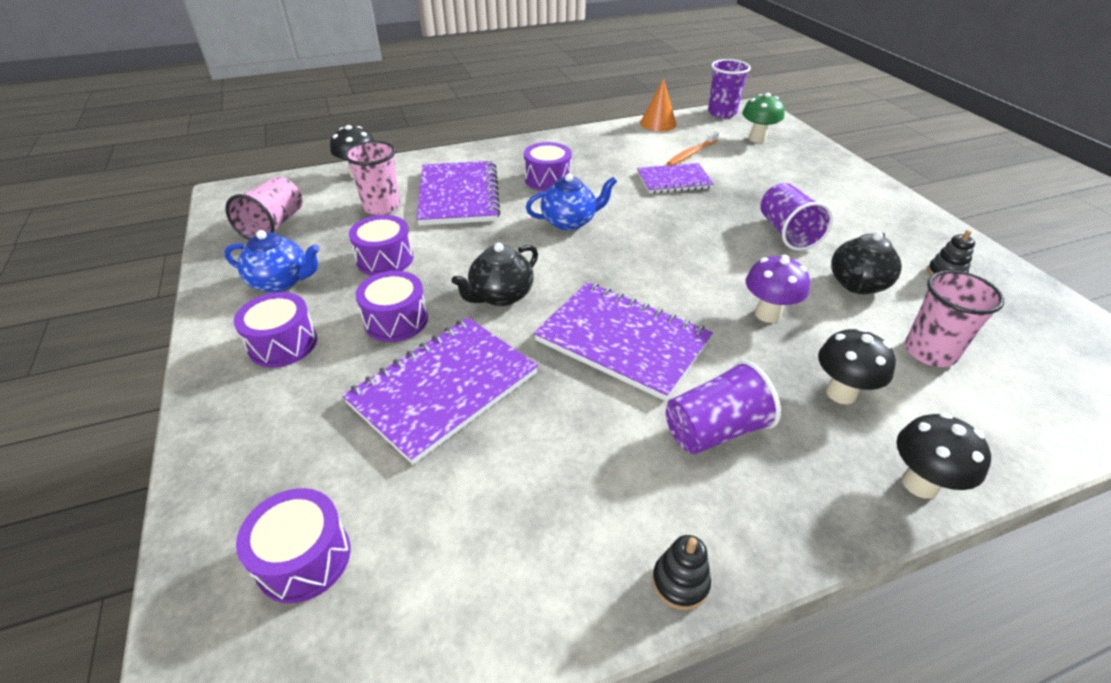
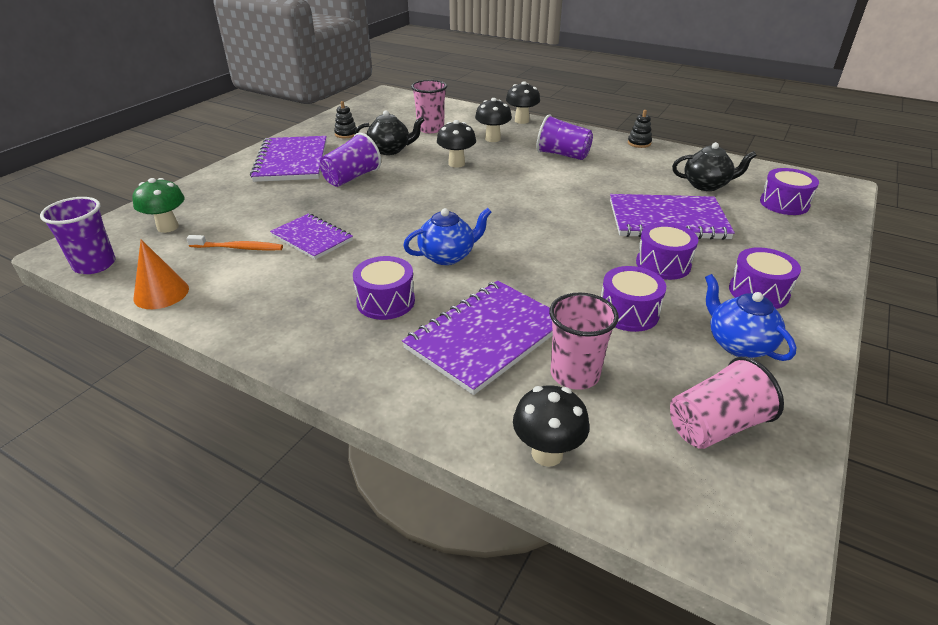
camera: 130 degrees left, 5 degrees down
black teapot [452,243,538,306] -> black teapot moved to [672,142,757,191]
blue teapot [526,173,617,231] -> blue teapot turned 120 degrees clockwise [403,208,491,265]
purple notebook [534,282,713,401] -> purple notebook moved to [250,136,327,182]
purple mushroom [746,255,810,323] -> black mushroom [437,120,476,168]

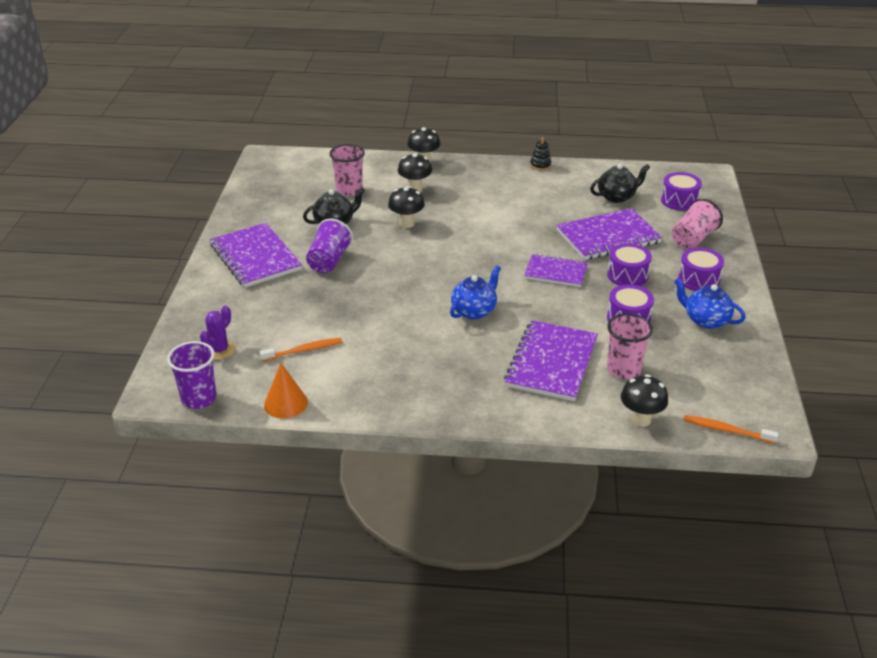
camera: 25 degrees left, 0 degrees up
green mushroom [132,178,185,233] -> purple cactus [200,305,235,360]
purple notebook [270,213,353,259] -> purple notebook moved to [524,254,588,287]
black stacking toy [334,101,357,138] -> none
purple drum [353,256,415,320] -> none
purple cup [536,114,593,160] -> none
pink cup [670,357,784,449] -> pink cup moved to [672,199,723,249]
none -> orange toothbrush [684,415,778,443]

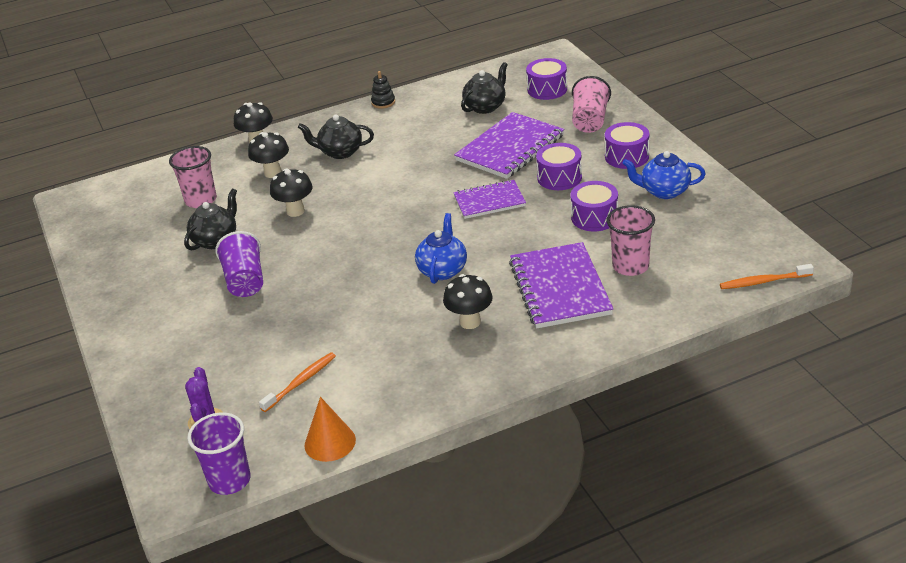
camera: 25 degrees left, 0 degrees up
purple notebook [210,223,302,287] -> none
black mushroom [621,374,668,427] -> black mushroom moved to [443,274,493,329]
none -> black teapot [298,115,374,159]

